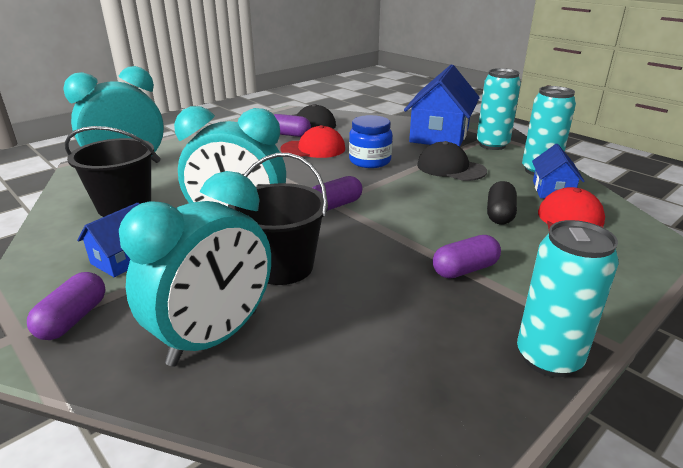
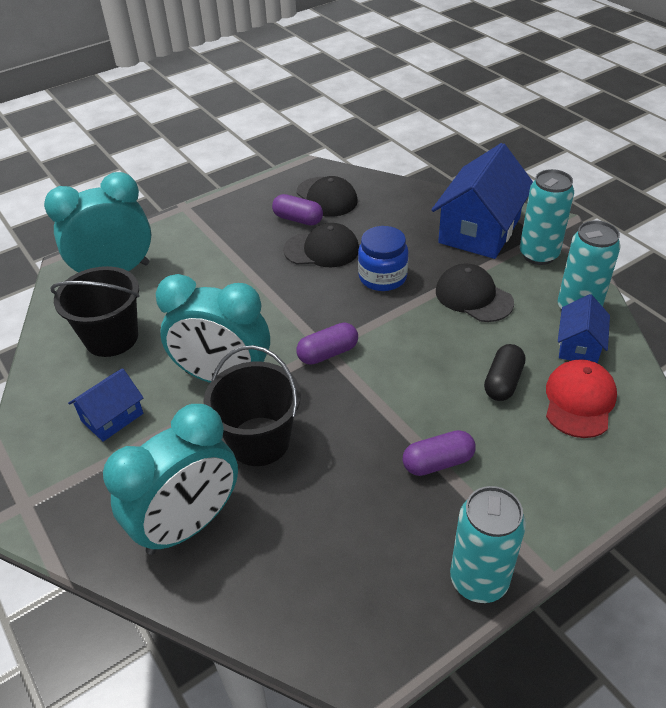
camera: 10 degrees right, 15 degrees up
purple capsule [27,272,105,340] -> none
red cap [280,125,345,158] -> black cap [283,223,359,267]

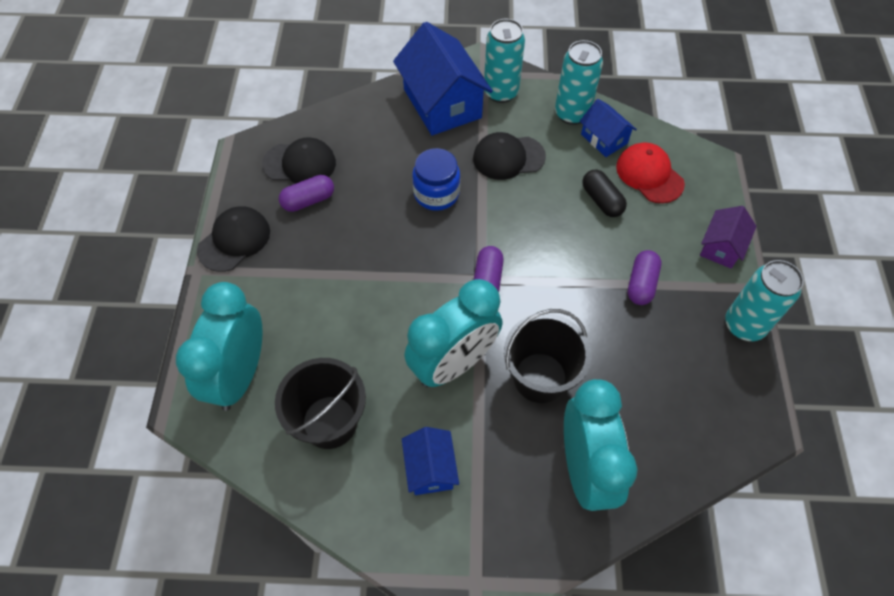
camera: 55 degrees left, 15 degrees up
black cap [283,223,359,267] -> black cap moved to [197,206,270,272]
none -> purple house [700,206,757,269]

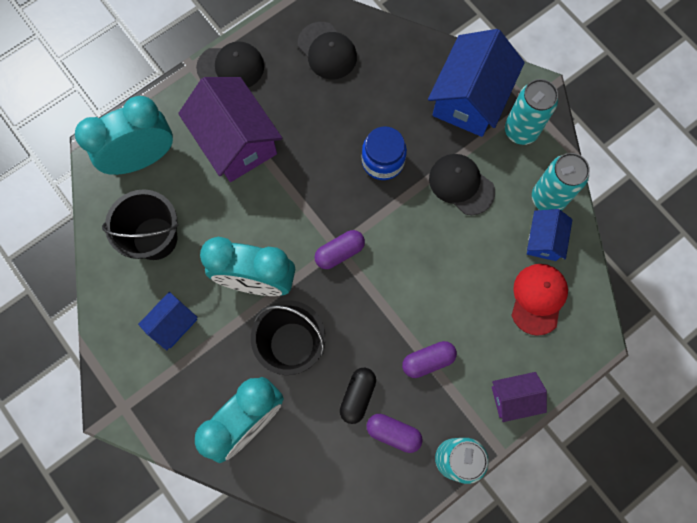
camera: 50 degrees right, 15 degrees up
purple capsule [279,175,334,212] -> purple capsule moved to [366,414,423,453]
black capsule [582,170,627,217] -> black capsule moved to [340,367,376,424]
none -> purple house [178,77,282,182]

